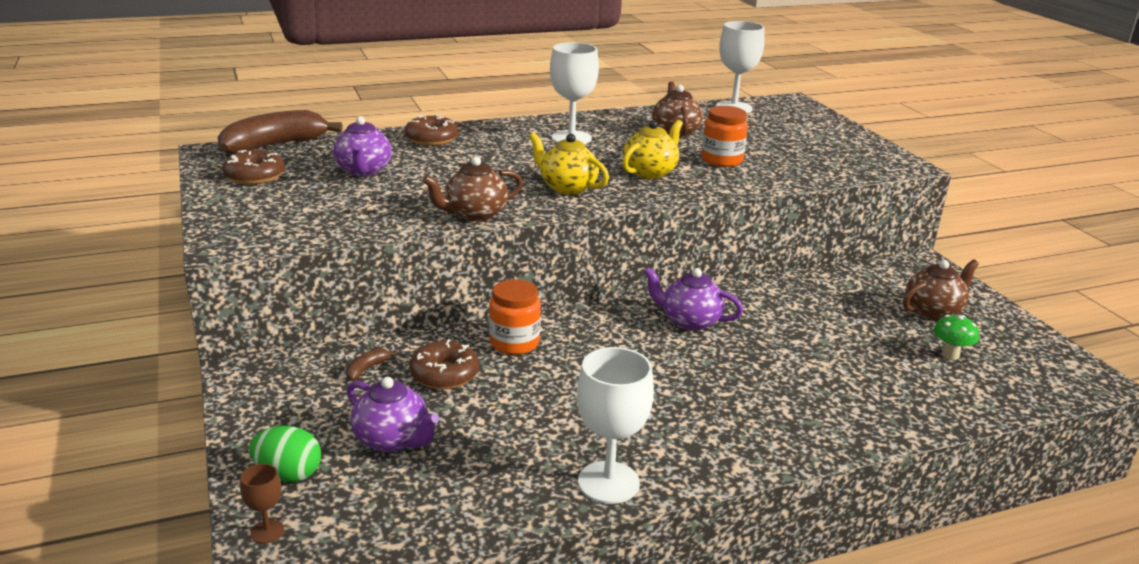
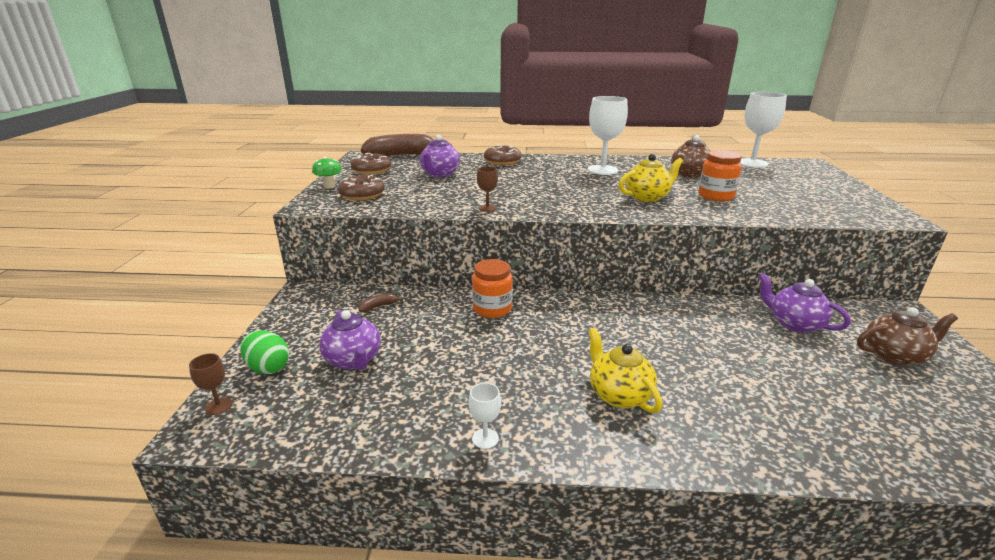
camera: 25 degrees right, 0 degrees up
brown donut [409,339,479,389] -> brown donut moved to [338,175,384,201]
brown teapot [422,156,523,222] -> brown goblet [477,166,498,212]
yellow teapot [529,133,609,195] -> yellow teapot moved to [588,328,662,413]
white goblet [577,347,654,504] -> white goblet [469,383,501,449], size x0.48
purple teapot [644,267,743,331] -> purple teapot moved to [758,273,851,333]
green mushroom [933,315,979,360] -> green mushroom moved to [312,157,342,189]

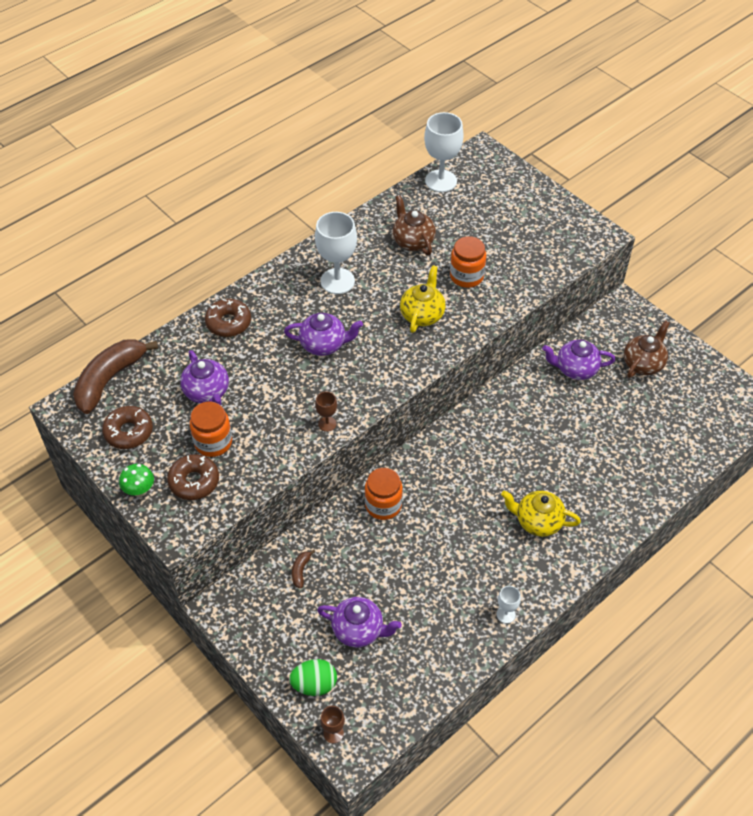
camera: 45 degrees left, 25 degrees up
none -> orange jar [190,402,232,457]
none -> purple teapot [284,313,363,356]

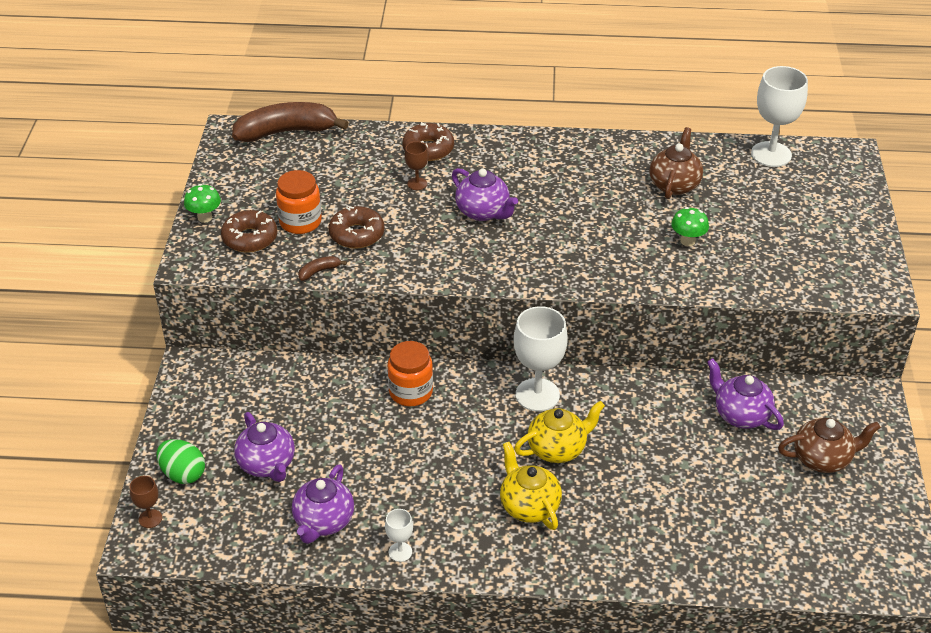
camera: 45 degrees right, 10 degrees down
brown donut [102,406,153,449] -> brown donut moved to [329,206,384,249]
purple teapot [180,350,229,405] -> purple teapot moved to [292,464,354,544]
brown banana [292,549,315,589] -> brown banana moved to [298,256,347,281]
white goblet [315,212,357,294] -> white goblet moved to [514,306,568,411]
brown goblet [315,392,337,432] -> brown goblet moved to [405,142,428,190]
yellow teapot [400,265,446,333] -> yellow teapot moved to [514,401,605,463]
orange jar [450,236,486,288] -> green mushroom [671,207,709,246]

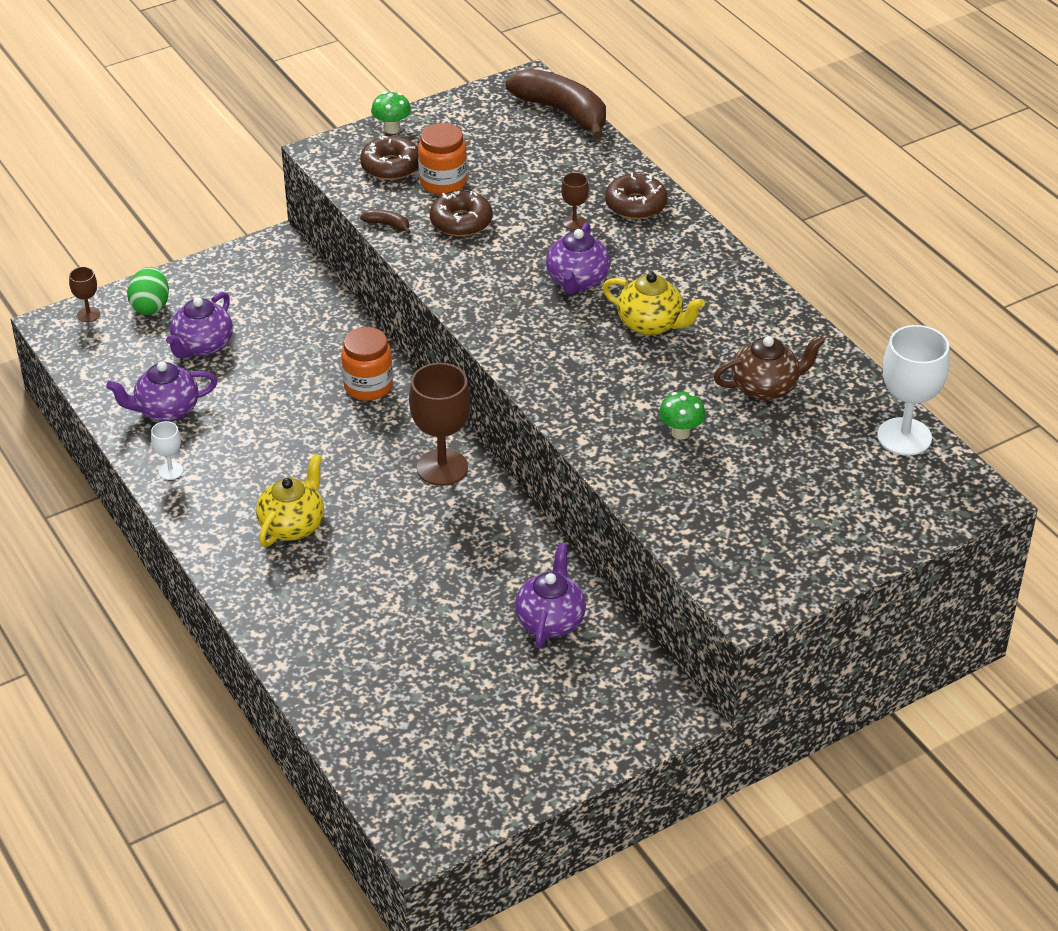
camera: 55 degrees right, 0 degrees up
white goblet [514,306,568,411] -> brown goblet [409,363,471,486]
yellow teapot [514,401,605,463] -> yellow teapot moved to [602,272,705,336]
brown teapot [778,418,881,473] -> none

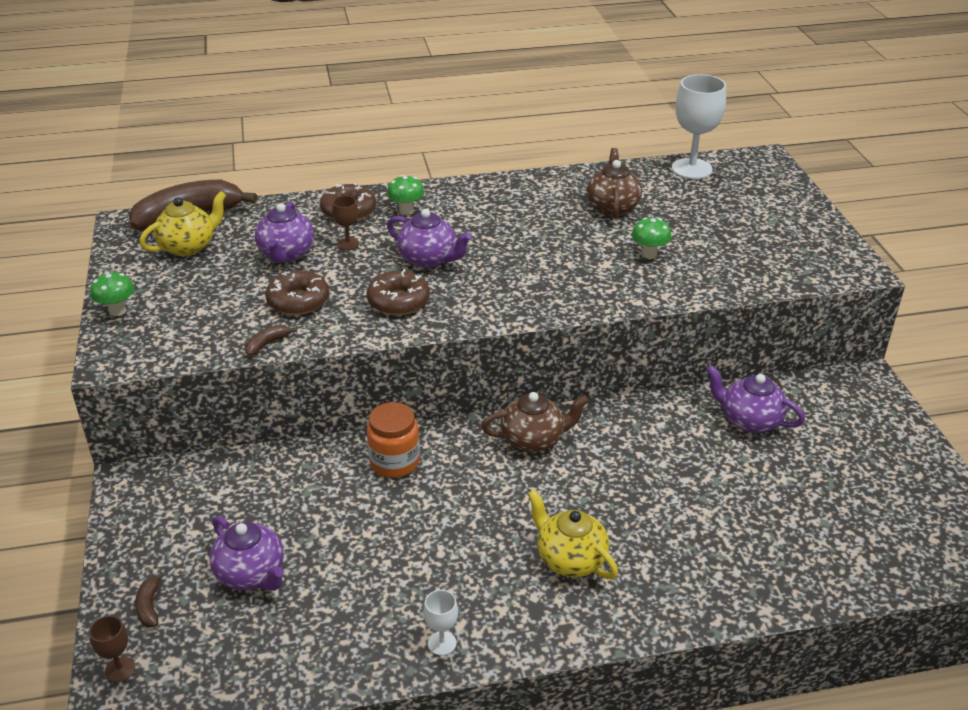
camera: 70 degrees left, 5 degrees down
purple teapot [106,362,217,422] -> purple teapot moved to [255,202,314,263]
green egg [127,267,169,315] -> brown banana [135,572,165,628]
brown donut [360,136,419,180] -> brown donut moved to [367,269,430,315]
brown goblet [409,363,471,486] -> brown teapot [482,392,589,452]
orange jar [418,123,467,195] -> none
yellow teapot [602,272,705,336] -> yellow teapot moved to [139,191,226,256]
none -> green mushroom [387,175,424,215]

